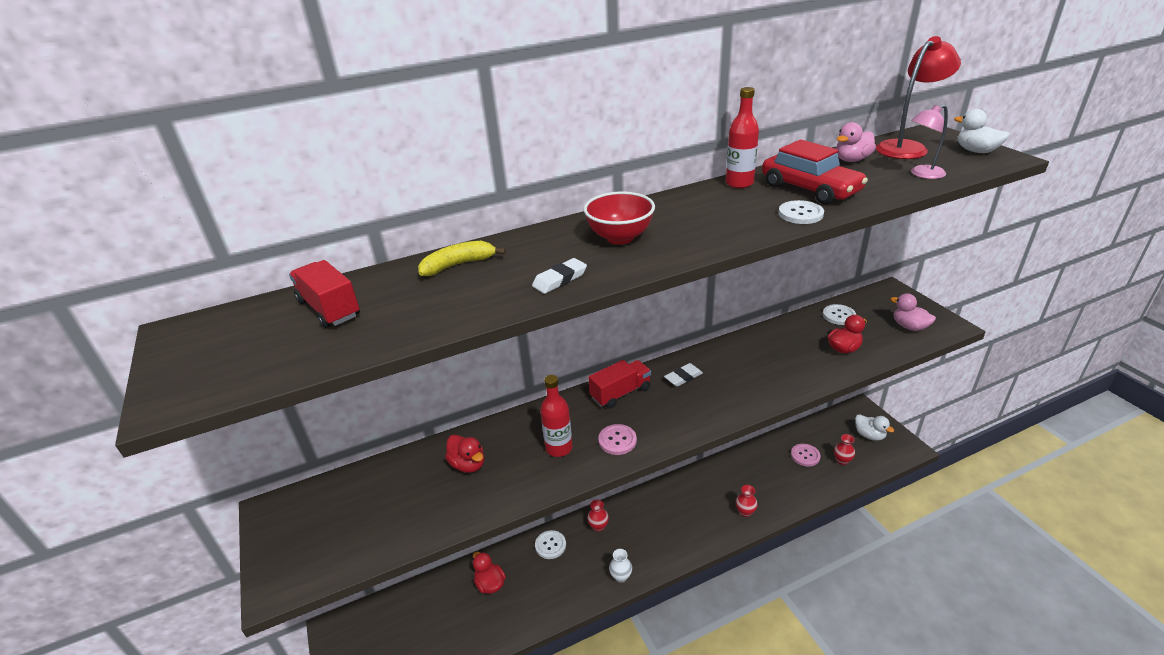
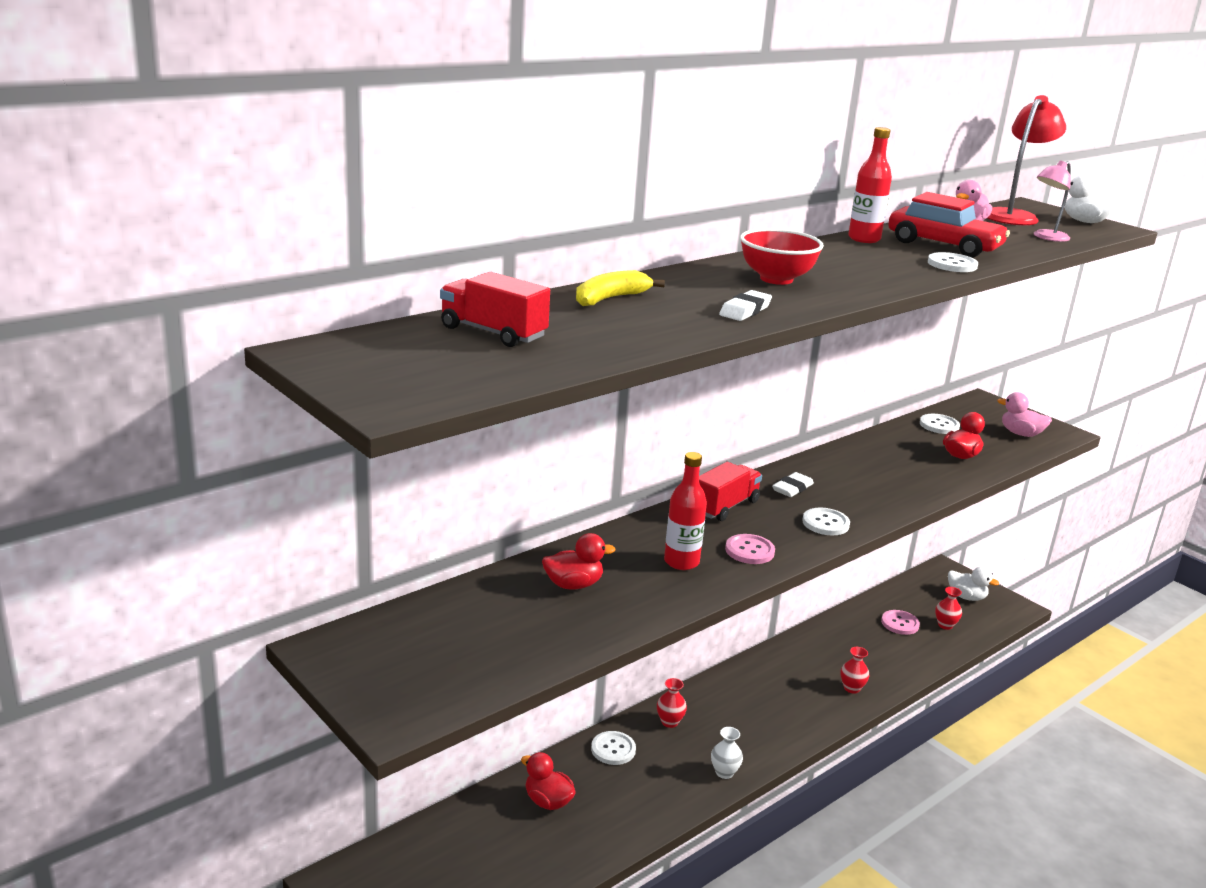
camera: 20 degrees left, 10 degrees down
red duck [445,434,484,473] -> red duck turned 45 degrees counterclockwise [542,533,616,590]
none -> white button [802,508,850,535]

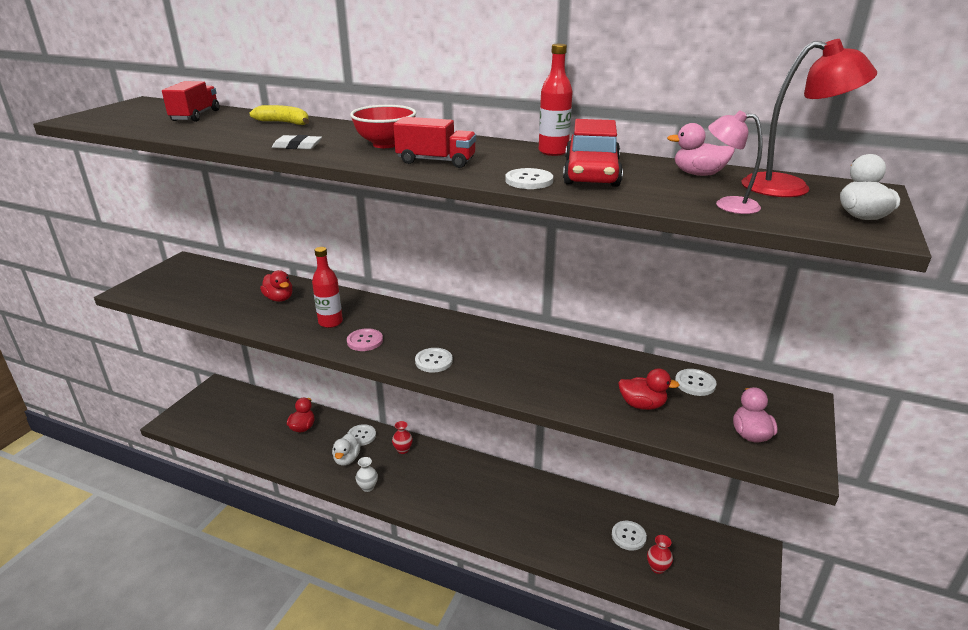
camera: 65 degrees right, 5 degrees up
red truck [699,462,762,521] -> red truck moved to [393,117,476,168]
white eraser [772,472,814,497] -> none
red vase [840,647,869,694] -> none
pink button [881,610,920,635] -> white button [612,521,647,550]
white duck [948,566,999,601] -> white duck moved to [332,433,360,466]

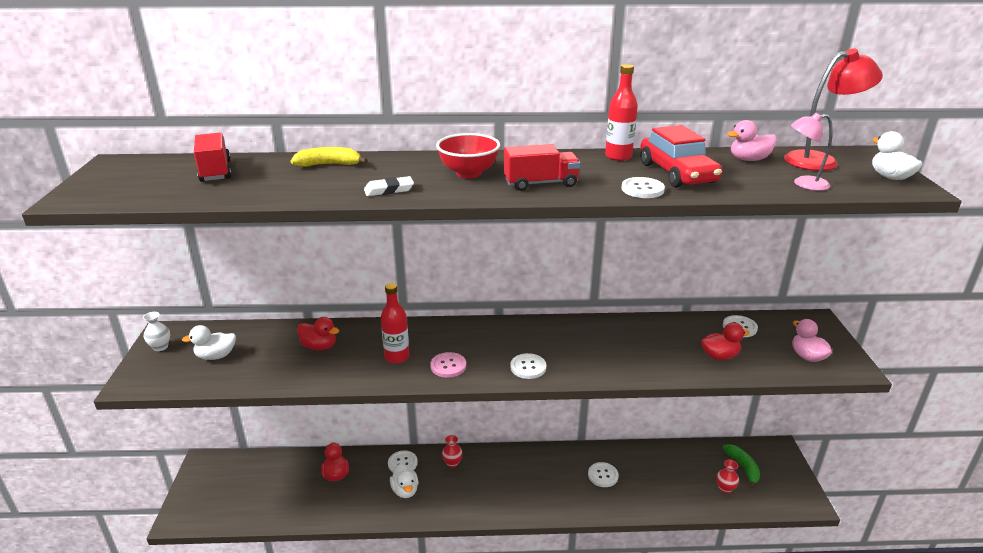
camera: 25 degrees left, 0 degrees up
white vase [355,457,378,492] -> white vase moved to [143,312,170,351]
white button [612,521,647,550] -> white button moved to [588,462,619,487]
none -> white duck [182,325,236,360]
none -> green banana [723,444,760,489]

